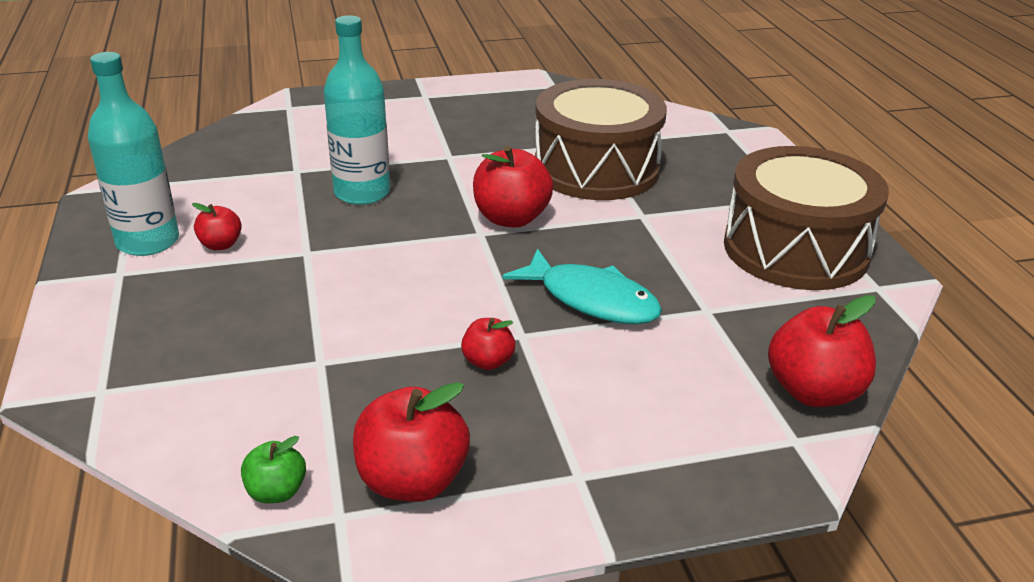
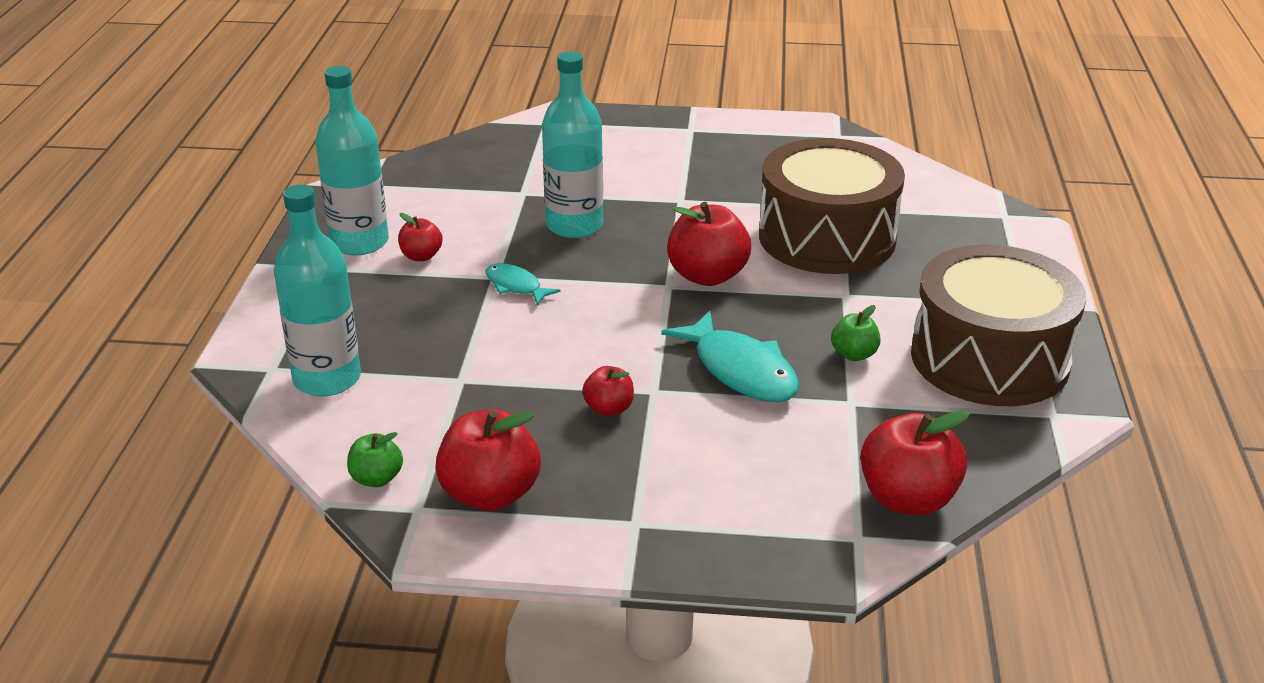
camera: 20 degrees right, 0 degrees up
none -> turquoise bottle [274,184,361,397]
none -> turquoise fish [485,263,561,305]
none -> green apple [831,305,881,361]

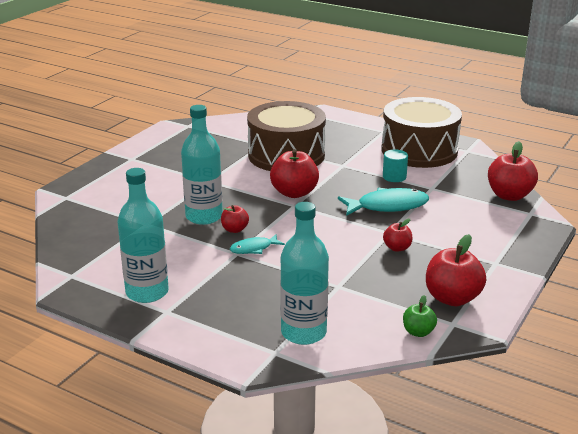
camera: 65 degrees left, 5 degrees down
red apple [398,213,443,261] -> red apple moved to [221,205,249,233]
green apple [831,305,881,361] -> turquoise cylinder [383,149,408,182]

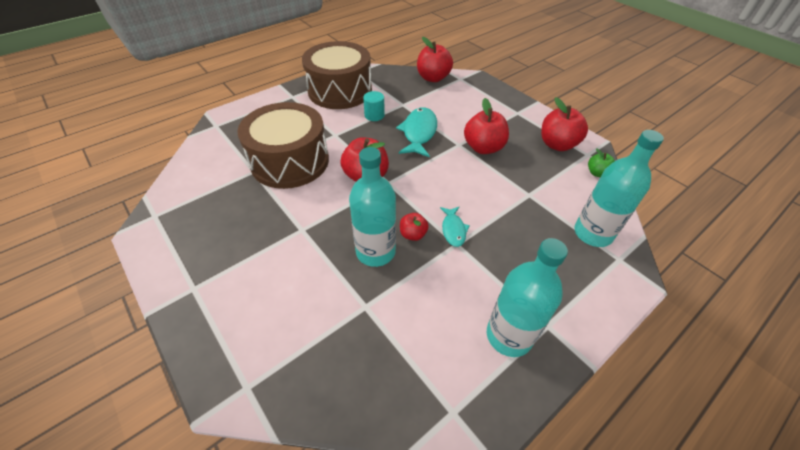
camera: 70 degrees left, 20 degrees up
red apple [383,219,412,252] -> red apple [464,98,509,154], size x1.85

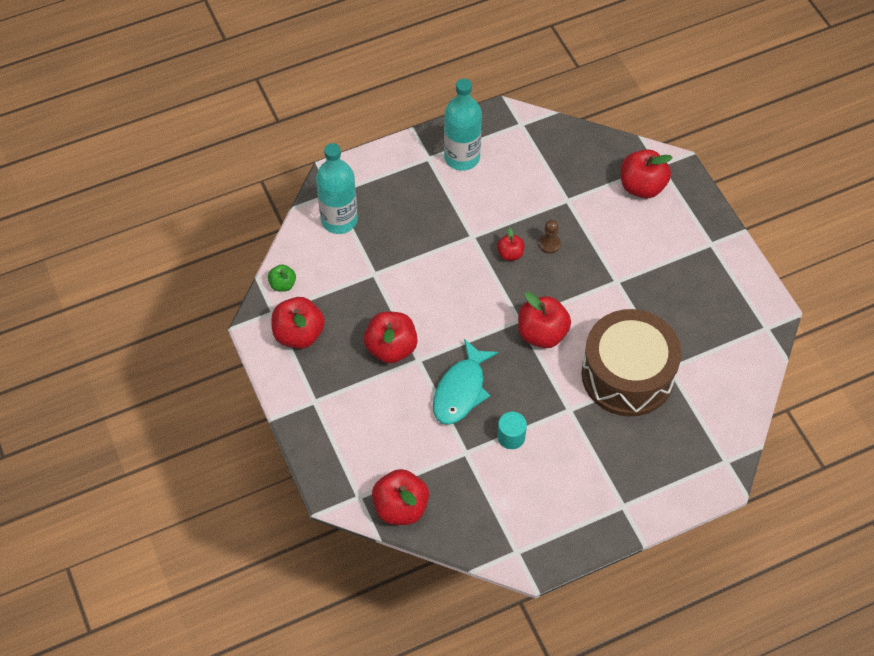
camera: 165 degrees left, 10 degrees up
brown drum [302,41,372,109] -> none
turquoise bottle [349,147,396,267] -> brown pawn [539,220,561,254]
turquoise fish [440,207,470,247] -> none
none -> red apple [621,150,673,198]

